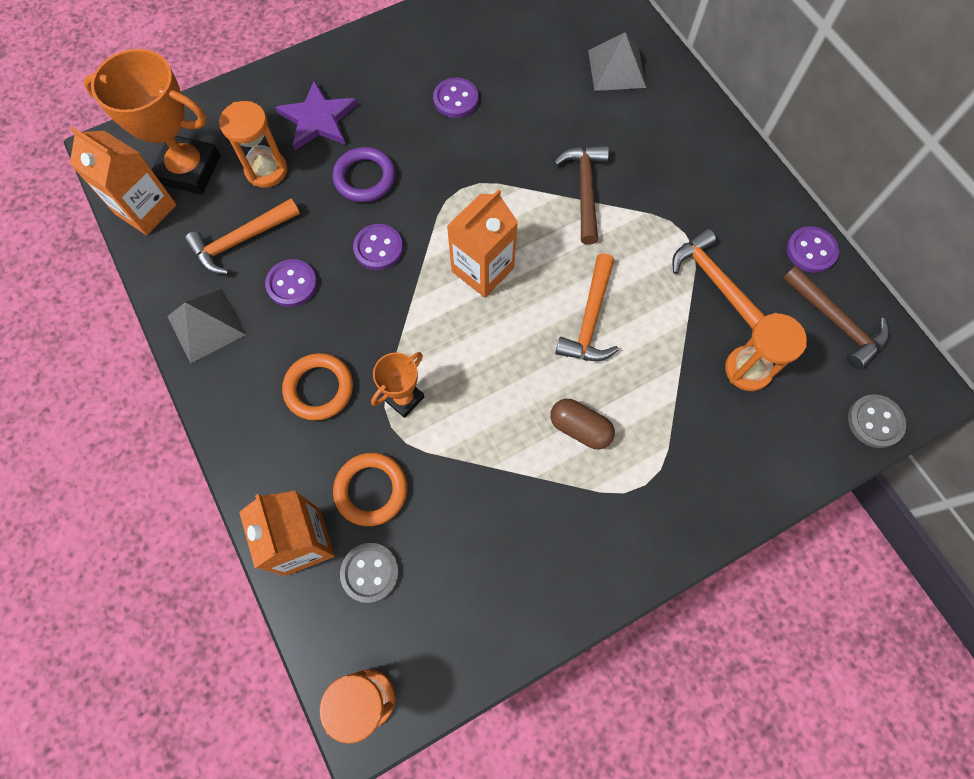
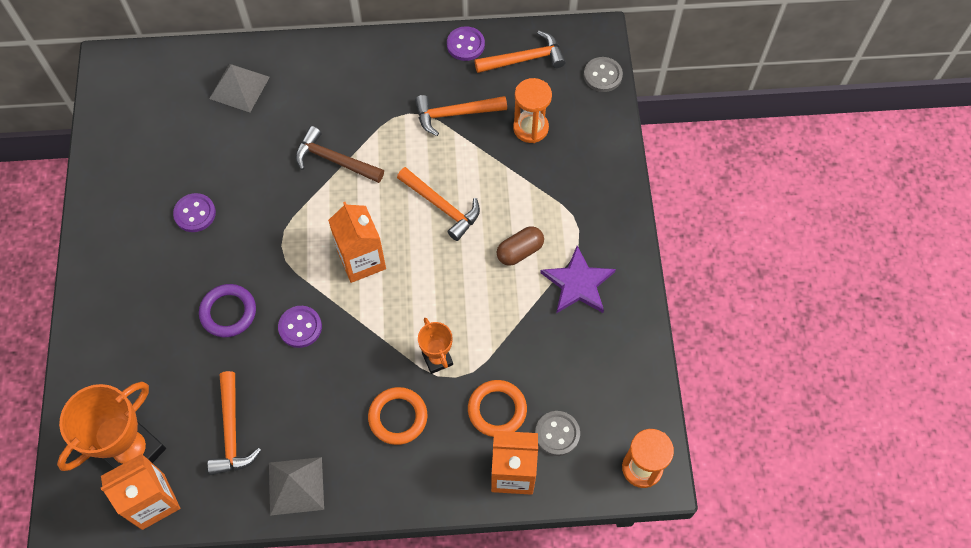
camera: 65 degrees left, 5 degrees down
orange hourglass [219,101,288,188] -> none
purple button [265,259,317,307] -> none
purple star [275,80,358,150] -> purple star moved to [540,246,616,313]
brown hammer [783,266,889,369] -> orange hammer [475,31,566,73]

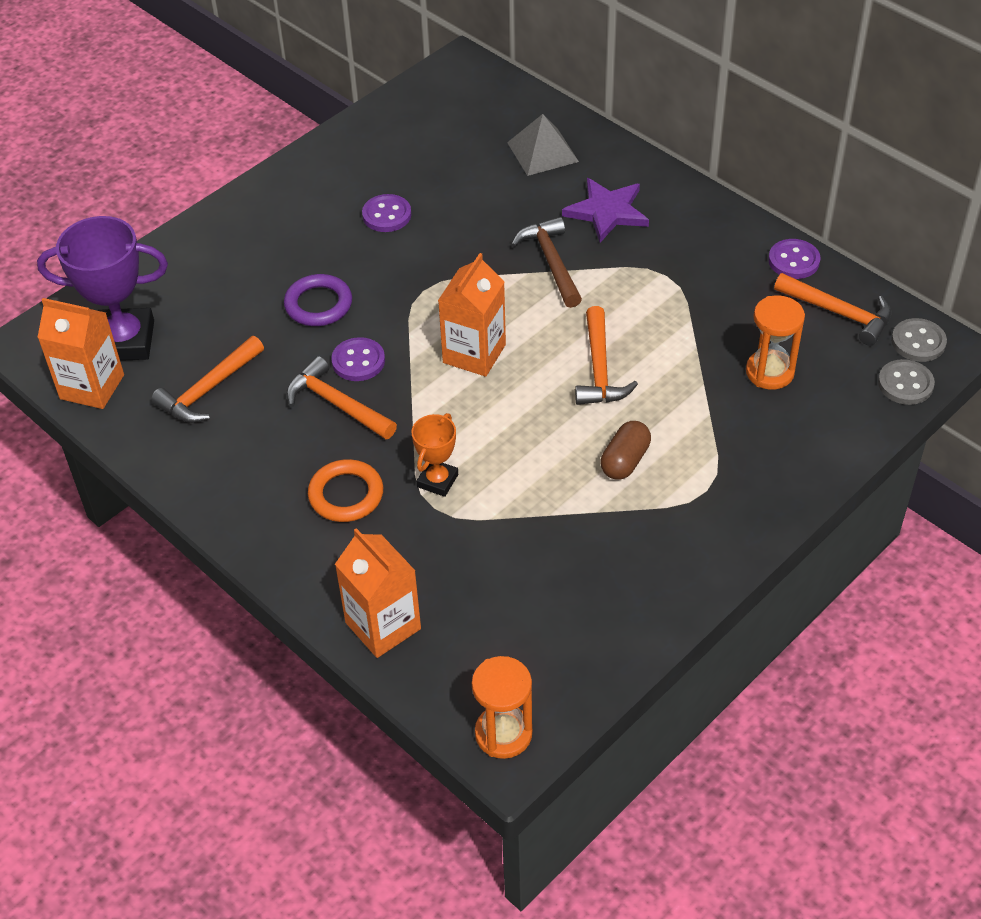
camera: 50 degrees right, 15 degrees down
orange trophy [57,382,166,471] -> purple trophy [37,216,168,361]
grey pyramid [269,457,324,516] -> none
orange hammer [415,95,507,136] -> orange hammer moved to [286,356,397,439]
orange ring [468,380,527,437] -> none
brown capsule [497,226,544,266] -> brown capsule turned 75 degrees counterclockwise [601,421,651,480]
grey button [535,411,580,456] -> grey button moved to [891,318,947,362]
purple star [540,246,616,313] -> purple star moved to [562,178,649,243]

